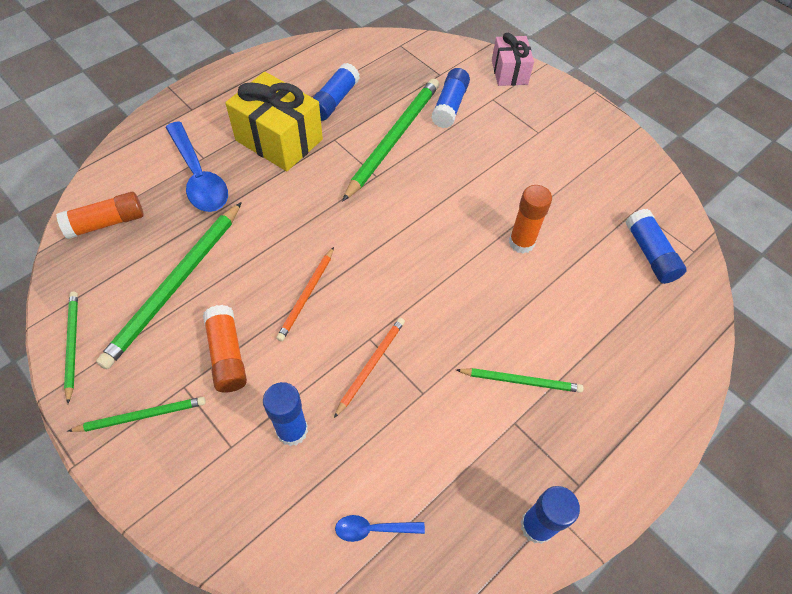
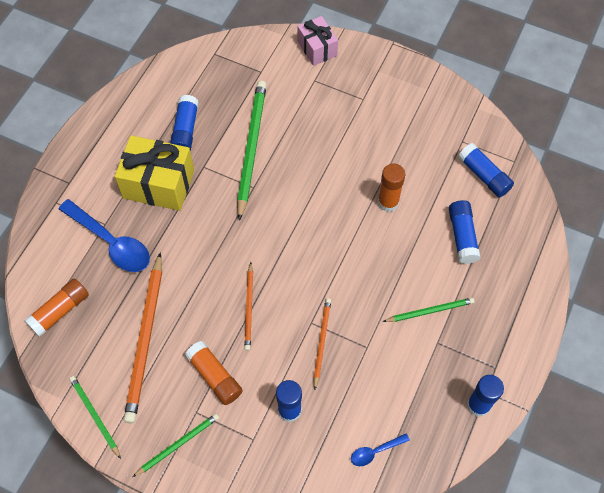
camera: 20 degrees left, 5 degrees up
green pencil [96,202,242,369] -> orange pencil [124,252,162,423]
blue glue stick [431,68,470,128] -> blue glue stick moved to [449,200,481,264]

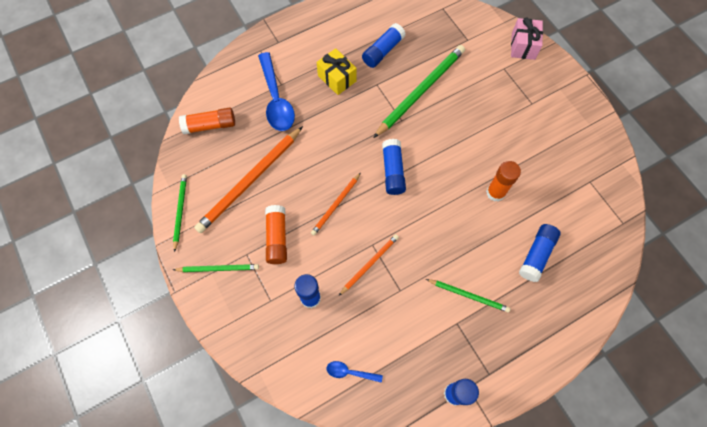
camera: 35 degrees right, 5 degrees up
yellow gift [115,135,194,211] -> yellow gift [317,48,357,95], size x0.61
blue glue stick [458,143,514,198] -> blue glue stick moved to [382,139,406,195]

